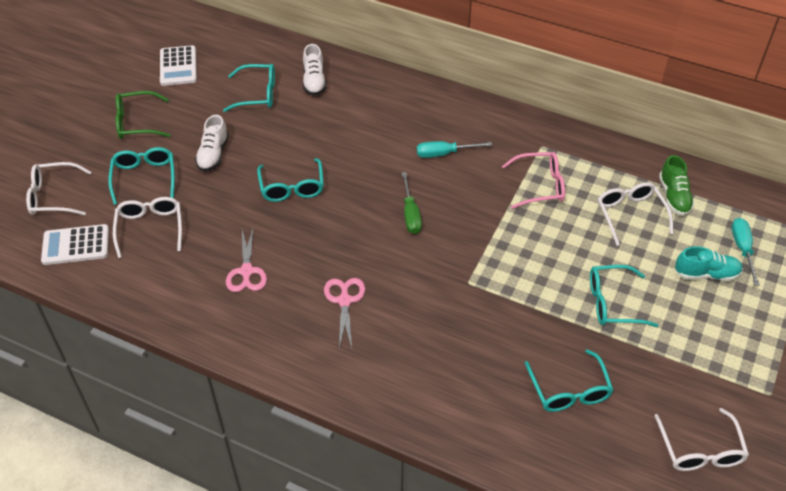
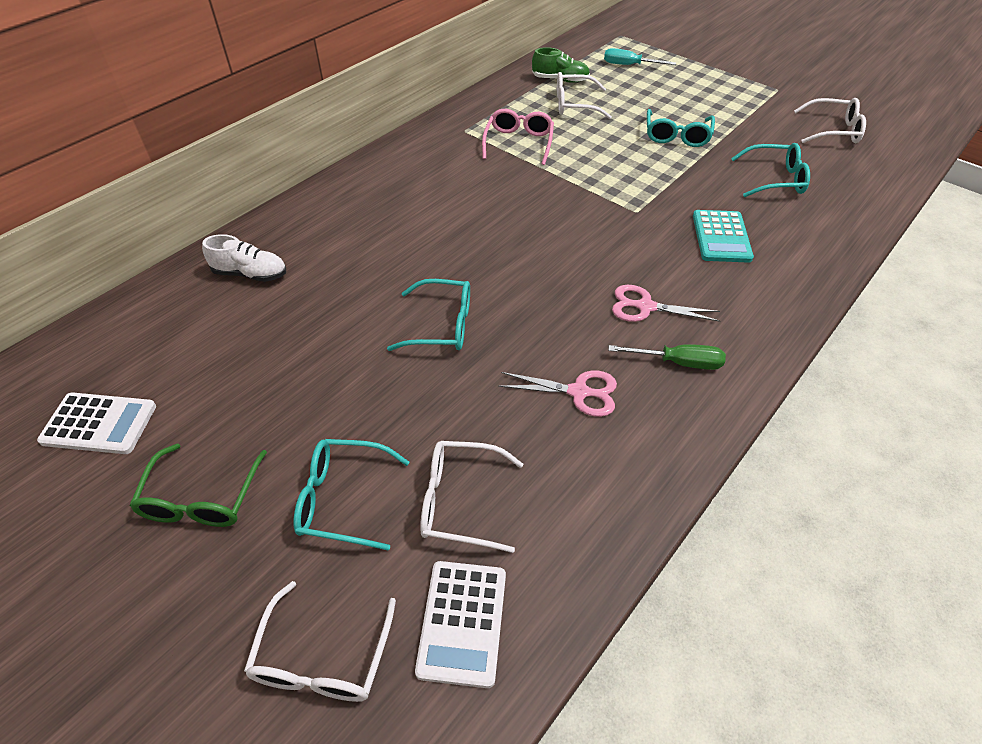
camera: 75 degrees left, 0 degrees up
white shoe [195,115,229,172] -> none
turquoise glasses [223,64,275,112] -> none
green screwdriver [402,172,422,234] -> green screwdriver moved to [608,344,726,370]
turquoise screwdriver [417,141,492,158] -> none
turquoise shoe [675,246,743,281] -> none
none -> turquoise calculator [693,210,754,263]

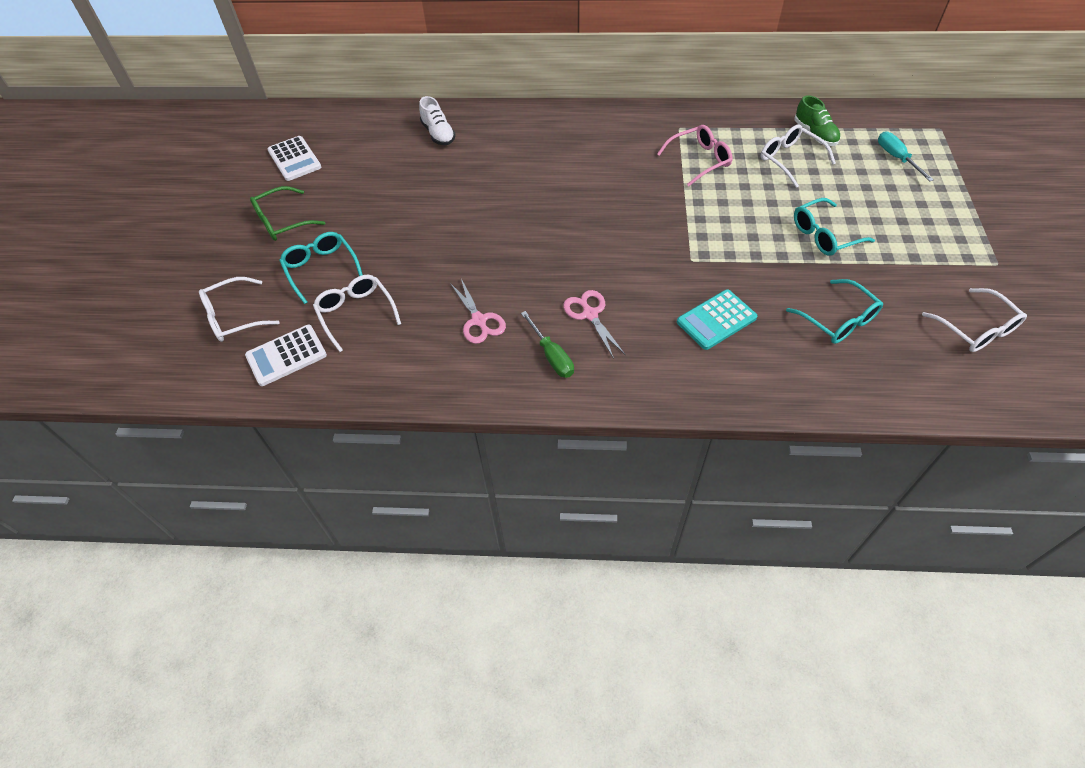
camera: 55 degrees right, 5 degrees up
turquoise glasses [387,279,470,351] -> none

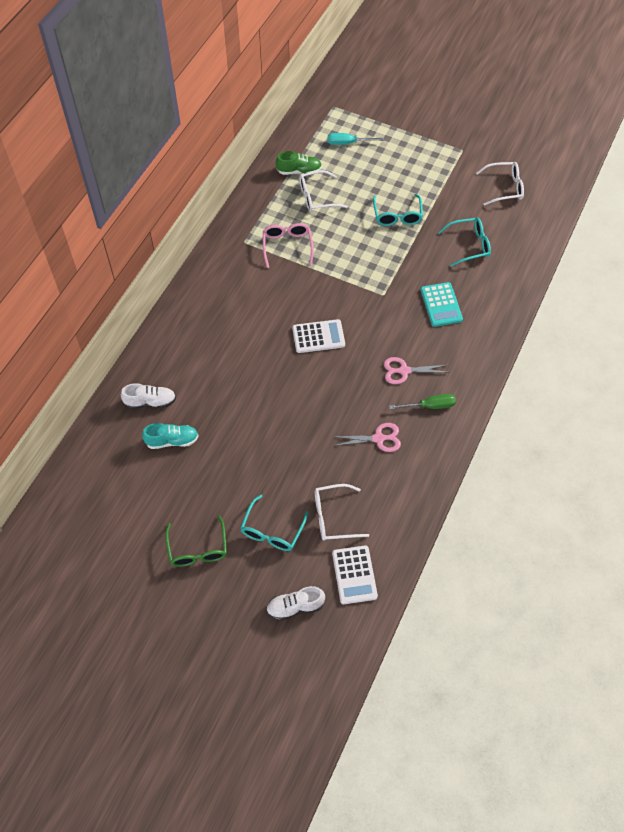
camera: 70 degrees left, 5 degrees up
white glasses [199,277,280,342] -> white shoe [266,586,325,621]
white calculator [268,136,321,181] -> white calculator moved to [292,319,345,353]
turquoise glasses [279,232,363,304] -> turquoise glasses turned 60 degrees counterclockwise [240,495,308,551]
none -> turquoise shoe [142,423,198,449]

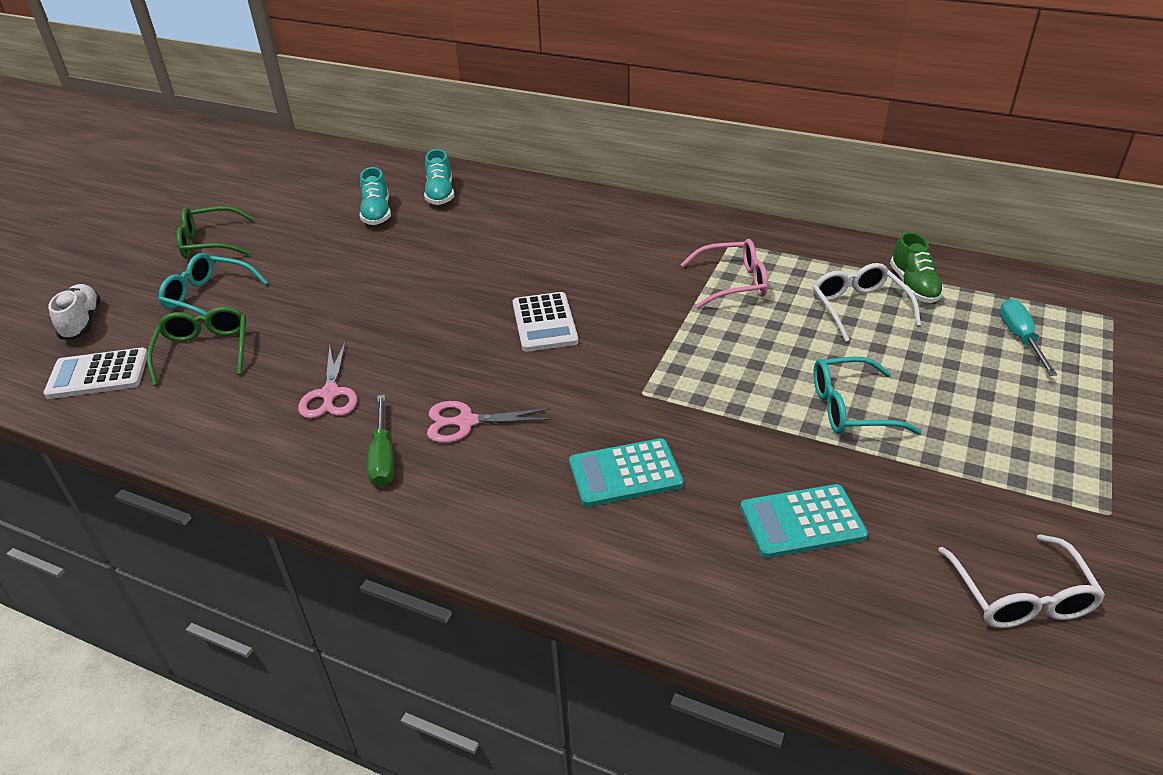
camera: 90 degrees right, 20 degrees down
white shoe [121,383,176,409] -> turquoise shoe [424,149,454,205]
white glasses [315,484,369,541] -> green glasses [147,306,247,386]
pink scissors [384,357,450,384] -> pink scissors turned 90 degrees counterclockwise [427,401,551,443]
turquoise glasses [438,218,491,267] -> turquoise calculator [740,484,868,558]

